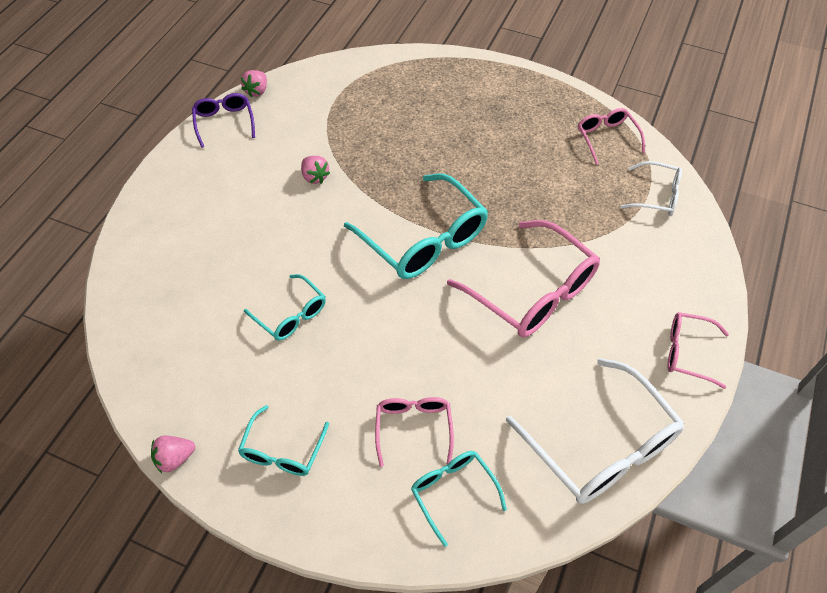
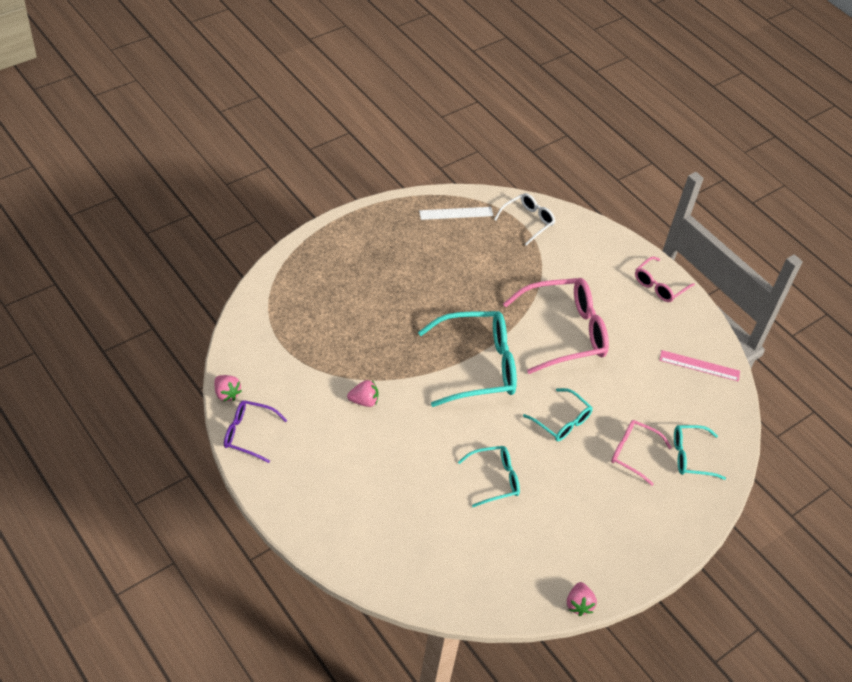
camera: 65 degrees left, 5 degrees down
turquoise glasses [238,405,329,476] -> turquoise glasses moved to [523,388,593,441]
white glasses [506,358,685,504] -> pink ruler [659,350,740,382]
pink glasses [578,108,645,165] -> white ruler [419,207,493,220]

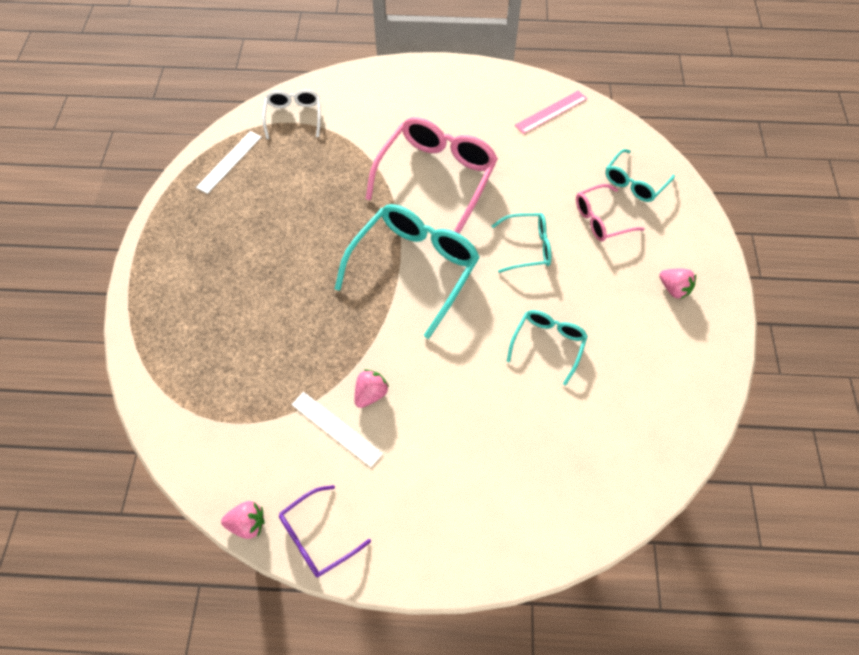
camera: 45 degrees left, 10 degrees up
pink strawberry [567,582,597,616] -> pink strawberry moved to [659,269,696,299]
pink glasses [635,256,695,302] -> none
none -> white ruler [291,392,383,467]

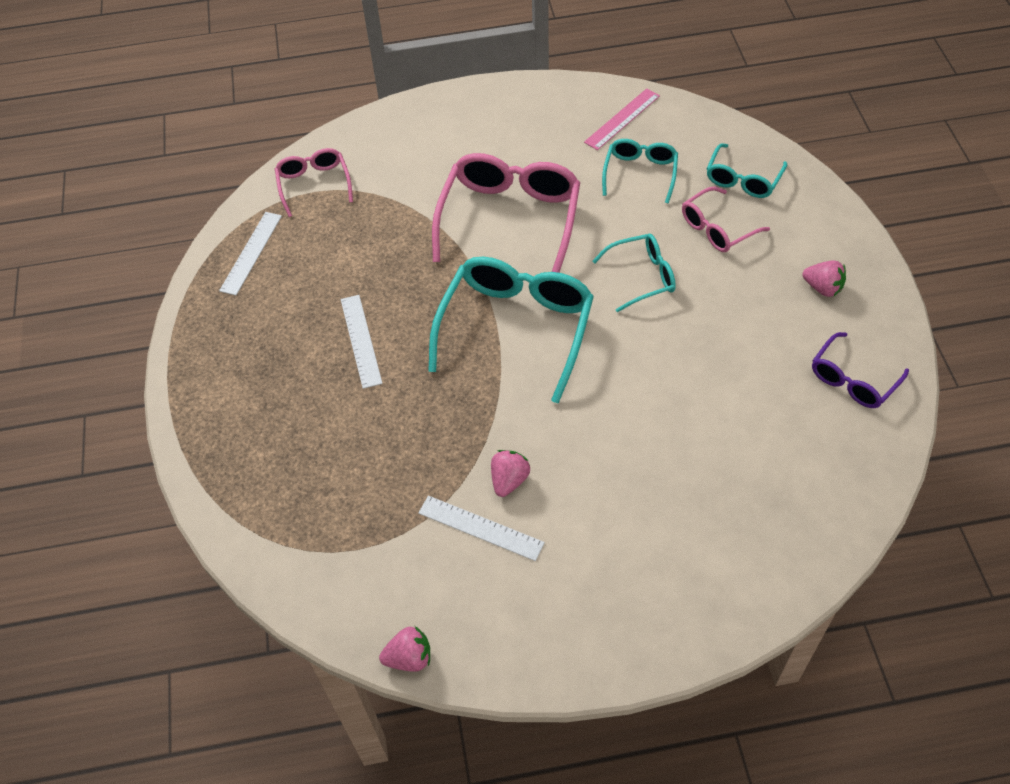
camera: 10 degrees left, 5 degrees down
white glasses [262,89,321,139] -> pink glasses [275,148,353,217]
purple glasses [279,485,371,577] -> purple glasses moved to [812,332,909,408]
turquoise glasses [506,310,588,386] -> turquoise glasses moved to [602,139,678,204]
none -> white ruler [341,295,383,389]

